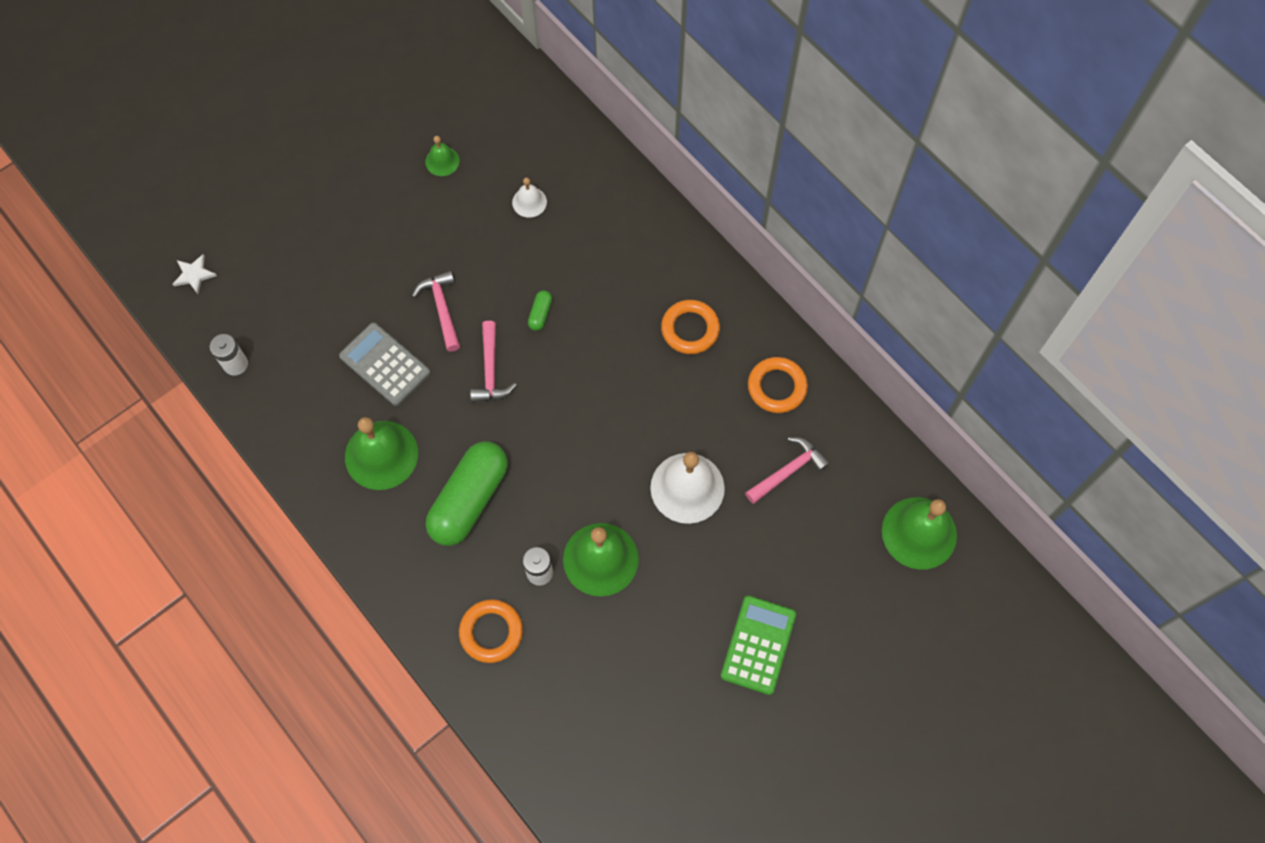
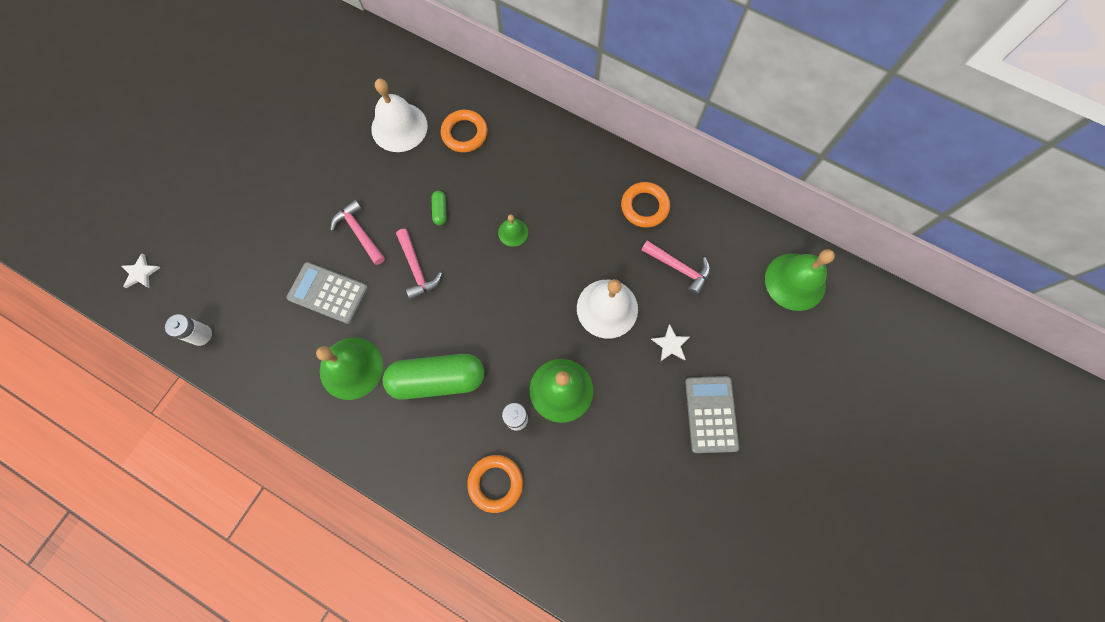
camera: 20 degrees left, 5 degrees up
green bell [425,136,460,176] -> green bell moved to [498,214,528,247]
green capsule [426,441,508,546] -> green capsule turned 75 degrees clockwise [383,354,484,400]
white bell [512,177,547,217] -> white bell [371,78,428,152], size x1.96
orange ring [661,300,720,354] -> orange ring moved to [441,110,488,153]
green calculator [721,596,796,695] -> grey calculator [685,376,739,453]
pink hammer [745,437,830,504] -> pink hammer turned 90 degrees clockwise [641,240,710,295]
none -> white star [651,324,690,361]

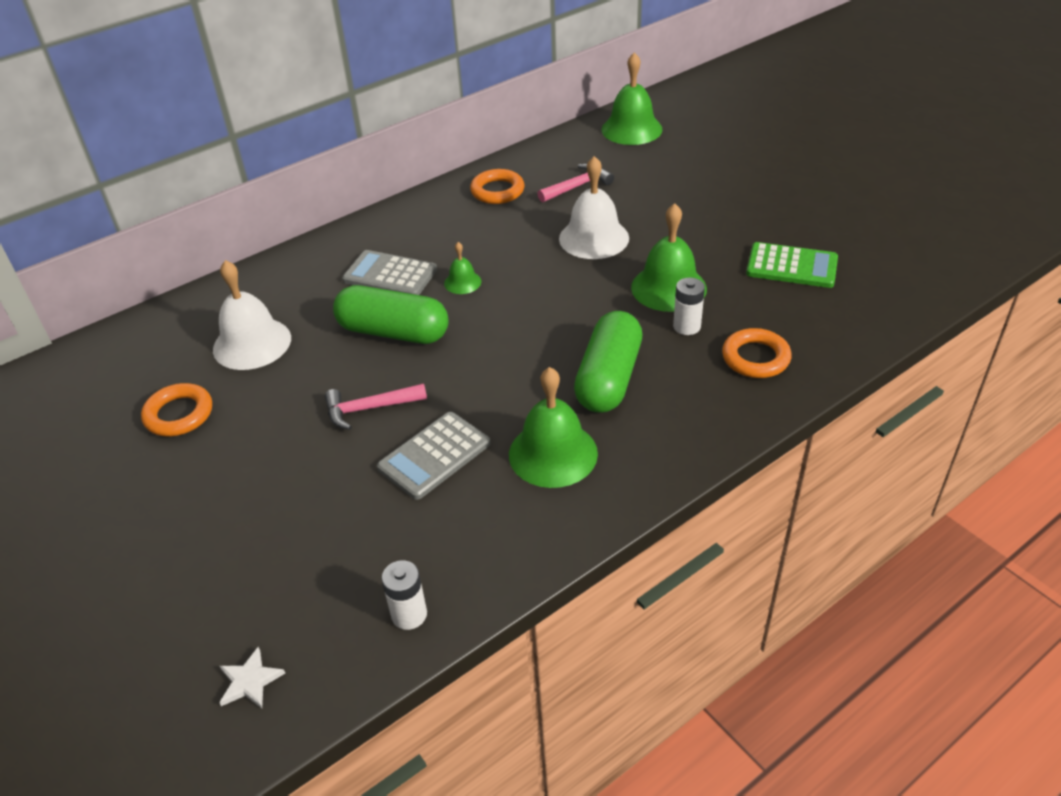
camera: 65 degrees left, 30 degrees down
pink hammer [396,229,442,300] -> none
green capsule [431,191,447,225] -> green capsule [333,285,449,344], size x2.49
orange ring [441,110,488,153] -> orange ring moved to [141,383,212,436]
white star [651,324,690,361] -> none
grey calculator [685,376,739,453] -> grey calculator moved to [342,250,437,295]
none -> green calculator [746,242,838,288]

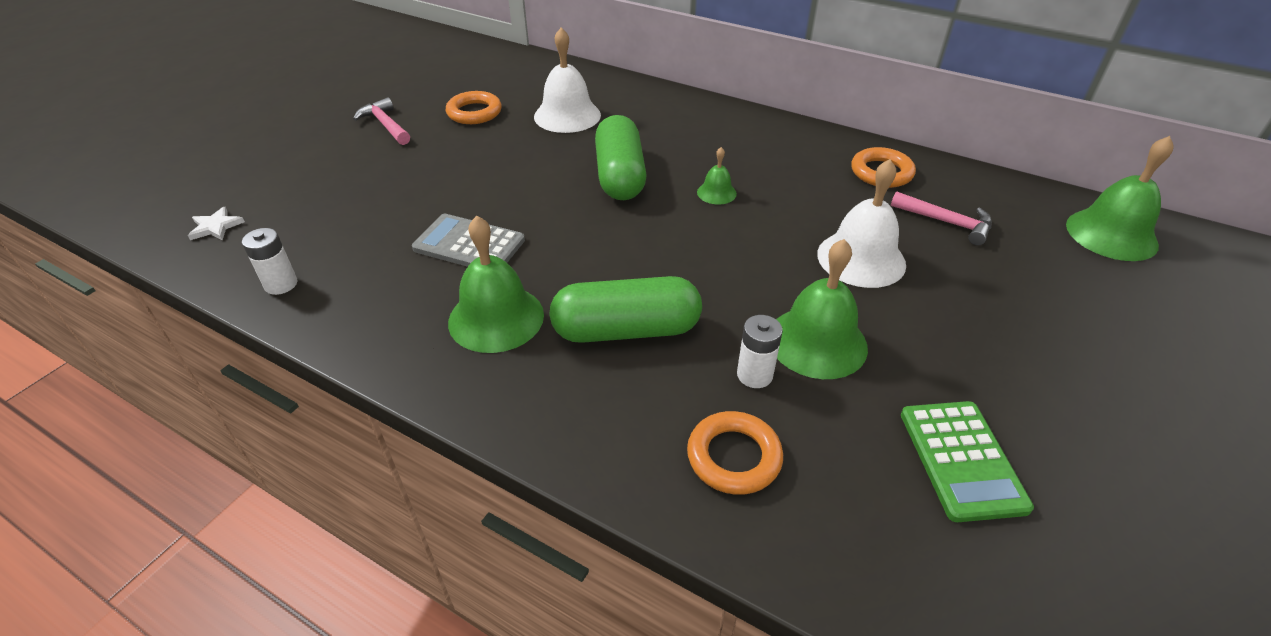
camera: 65 degrees right, 0 degrees up
pink hammer [325,383,427,430] -> pink hammer moved to [353,97,410,145]
grey calculator [342,250,437,295] -> none

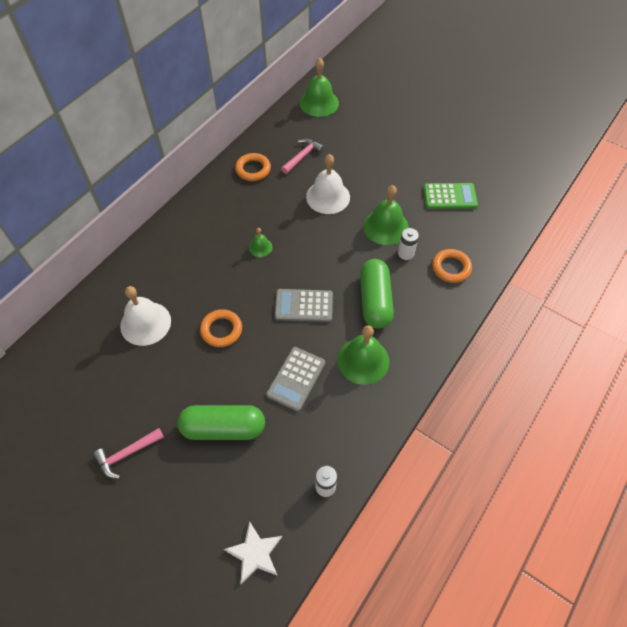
camera: 85 degrees left, 15 degrees up
white star [188,207,245,241] -> white star [224,521,282,584], size x1.54
orange ring [445,91,502,124] -> orange ring moved to [200,309,242,347]
green capsule [595,115,646,200] -> green capsule moved to [177,405,265,440]
none -> grey calculator [274,289,333,322]

